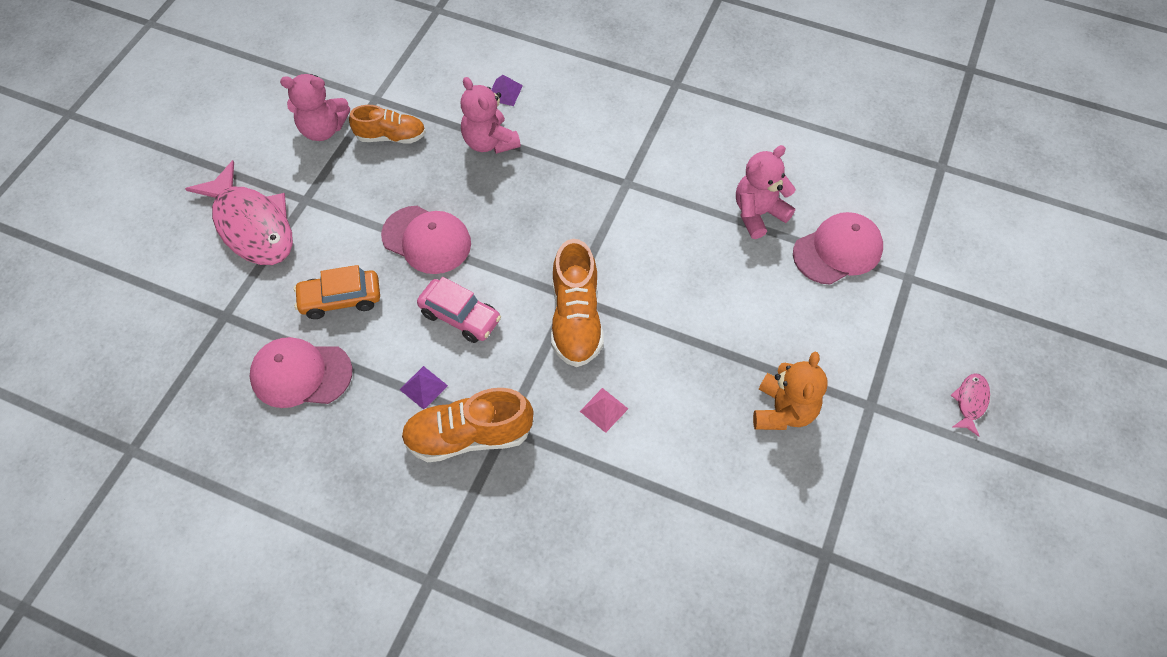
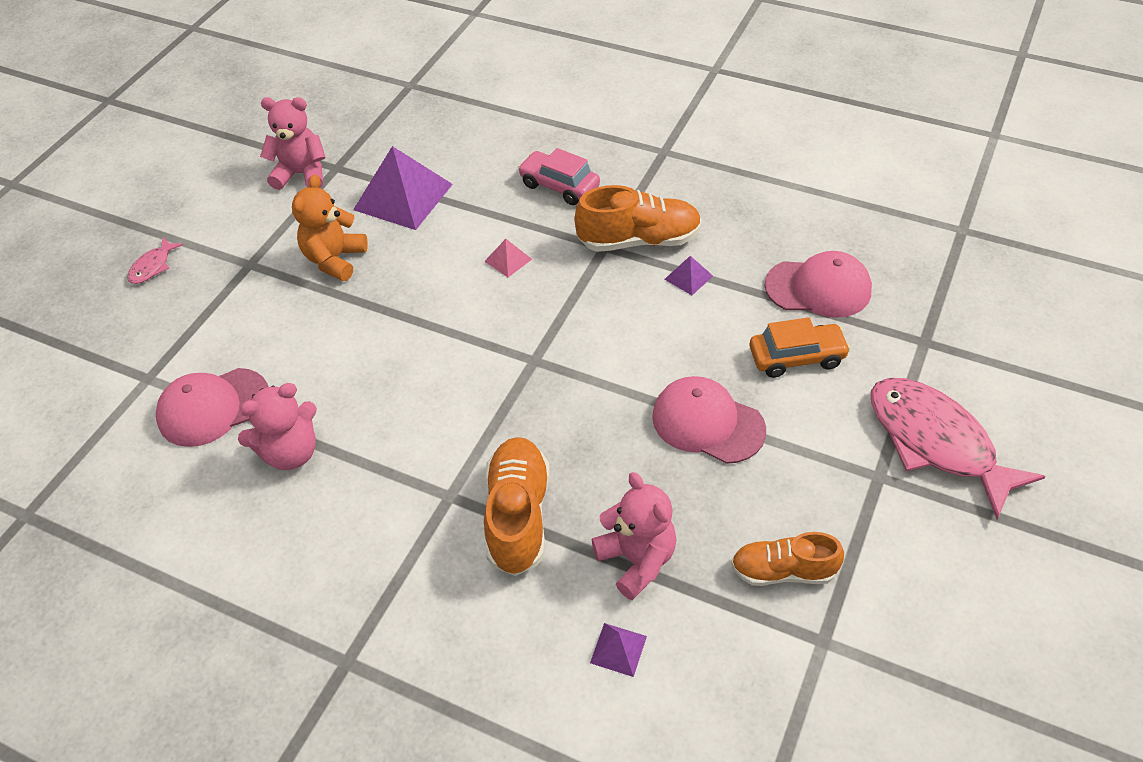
camera: 175 degrees left, 10 degrees down
pink teddy bear [280,74,350,141] -> pink teddy bear moved to [260,97,326,190]
pink car [417,277,501,343] -> pink car moved to [518,148,600,205]
orange shoe [551,239,604,367] -> orange shoe moved to [484,437,550,576]
none -> purple pyramid [353,146,453,230]

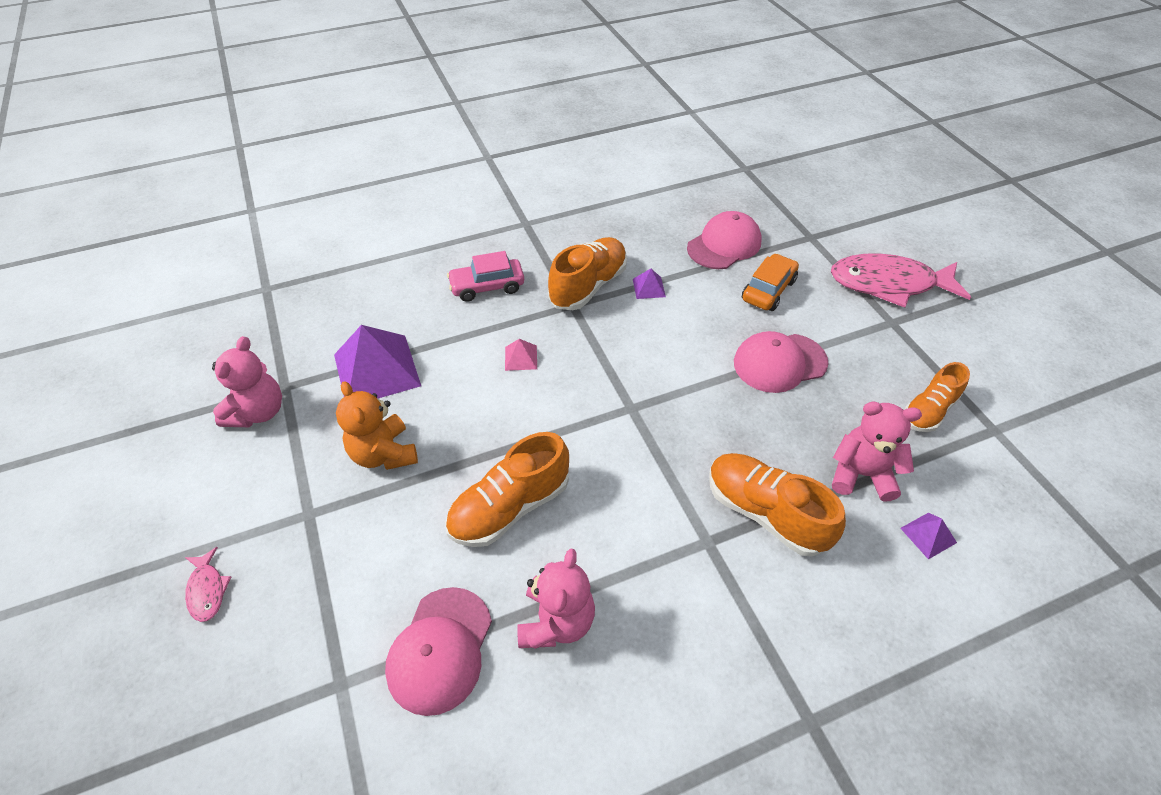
camera: 50 degrees left, 0 degrees up
pink teddy bear [260,97,326,190] -> pink teddy bear turned 150 degrees clockwise [212,336,282,427]
none -> orange shoe [445,432,569,547]

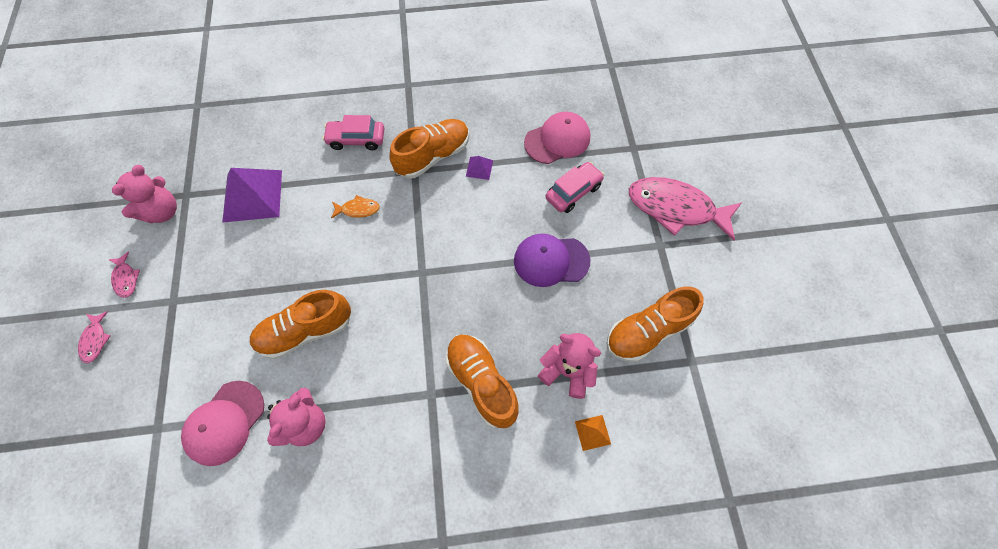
camera: 15 degrees right, 15 degrees up
orange teddy bear [336,381,418,470] -> none
pink pyramid [505,339,537,371] -> orange fish [331,195,380,218]
pink cap [734,331,829,393] -> purple cap [514,233,590,287]
orange car [742,253,799,311] -> pink car [545,162,604,213]
purple pyramid [900,512,957,559] -> orange pyramid [575,415,611,451]
orange shoe [904,362,970,432] -> orange shoe [606,286,704,362], size x1.50
none -> pink fish [108,252,140,298]

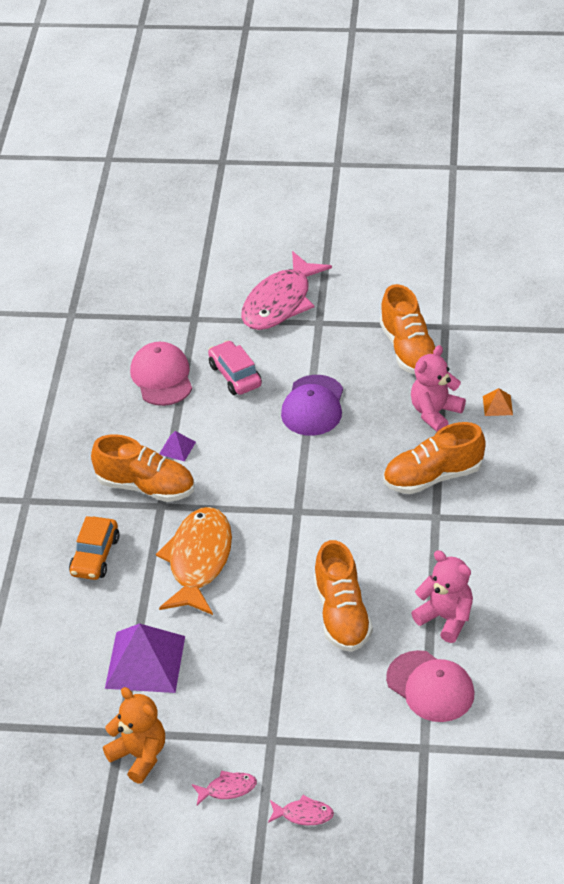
camera: 75 degrees left, 20 degrees down
pink teddy bear [112,165,177,223] -> orange teddy bear [103,687,165,784]
pink car [323,115,385,150] -> orange car [69,516,119,580]
orange fish [331,195,380,218] -> orange fish [156,507,232,615], size x2.30
orange shoe [389,119,469,179] -> orange shoe turned 135 degrees clockwise [91,434,194,502]

